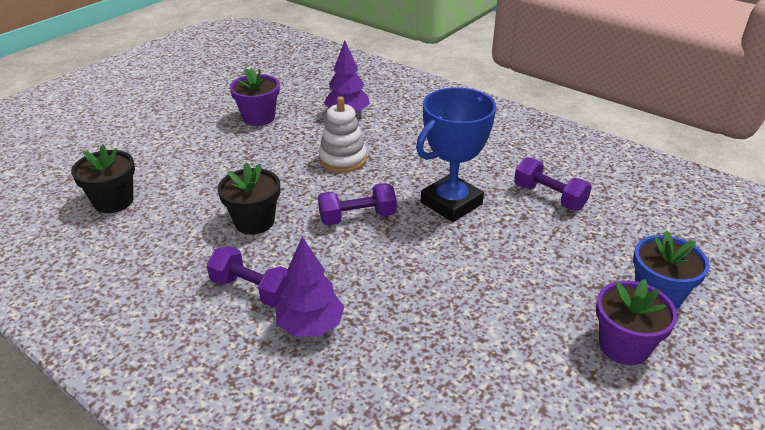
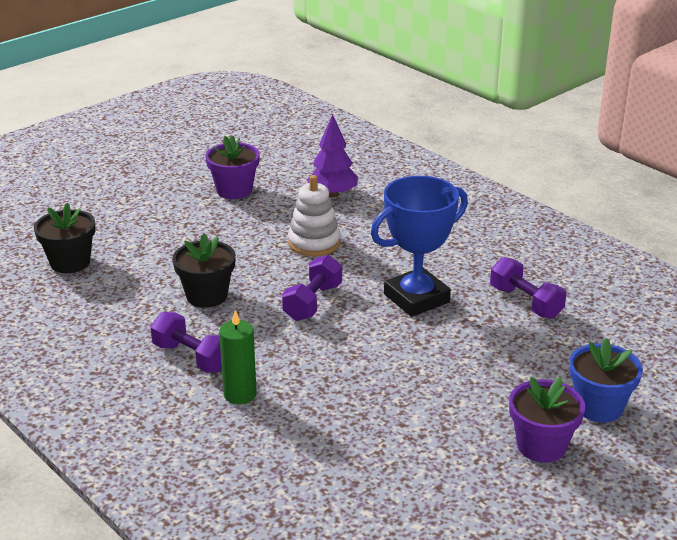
camera: 10 degrees right, 5 degrees down
purple tree [275,236,344,337] -> green candle [219,310,257,404]
purple dumbbell [318,183,397,226] -> purple dumbbell turned 60 degrees counterclockwise [282,255,342,321]

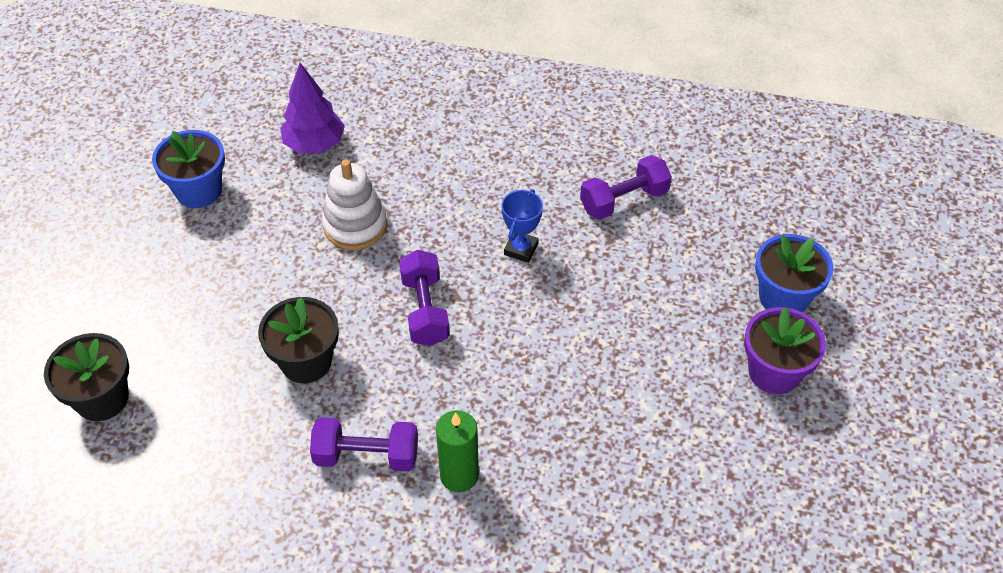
camera: 35 degrees left, 20 degrees up
purple flower pot [205,136,260,199] -> blue flower pot [152,130,225,208]
blue trophy [371,176,468,317] -> blue trophy [501,189,543,263], size x0.48
purple dumbbell [490,257,567,319] -> purple dumbbell turned 45 degrees counterclockwise [580,155,672,220]

